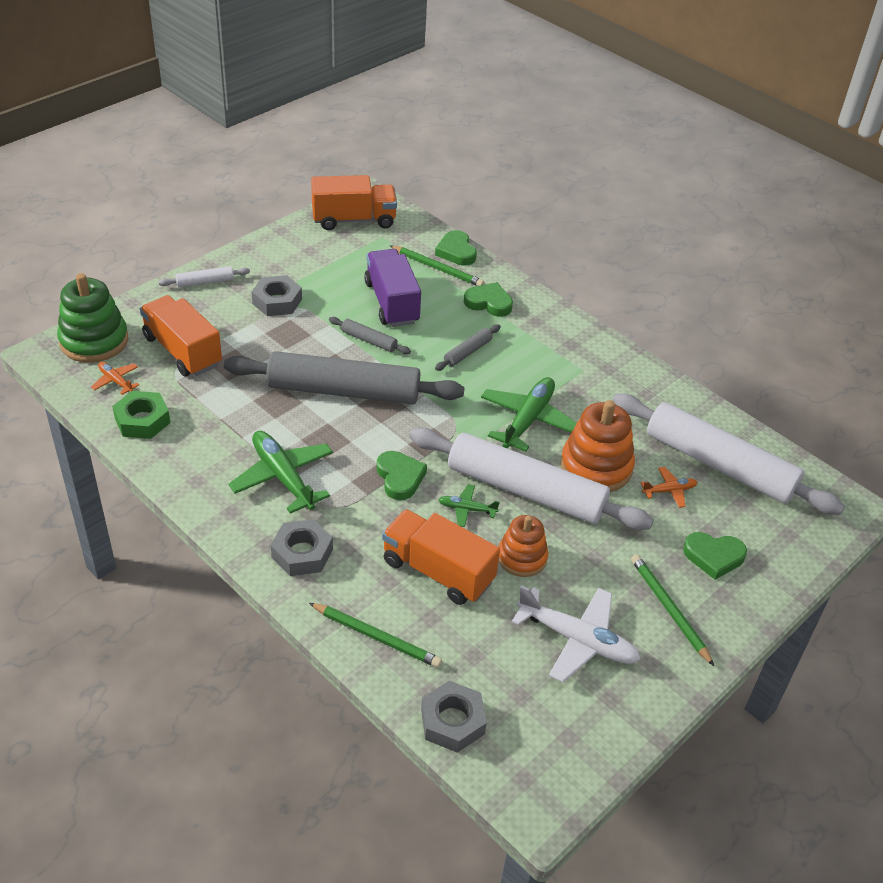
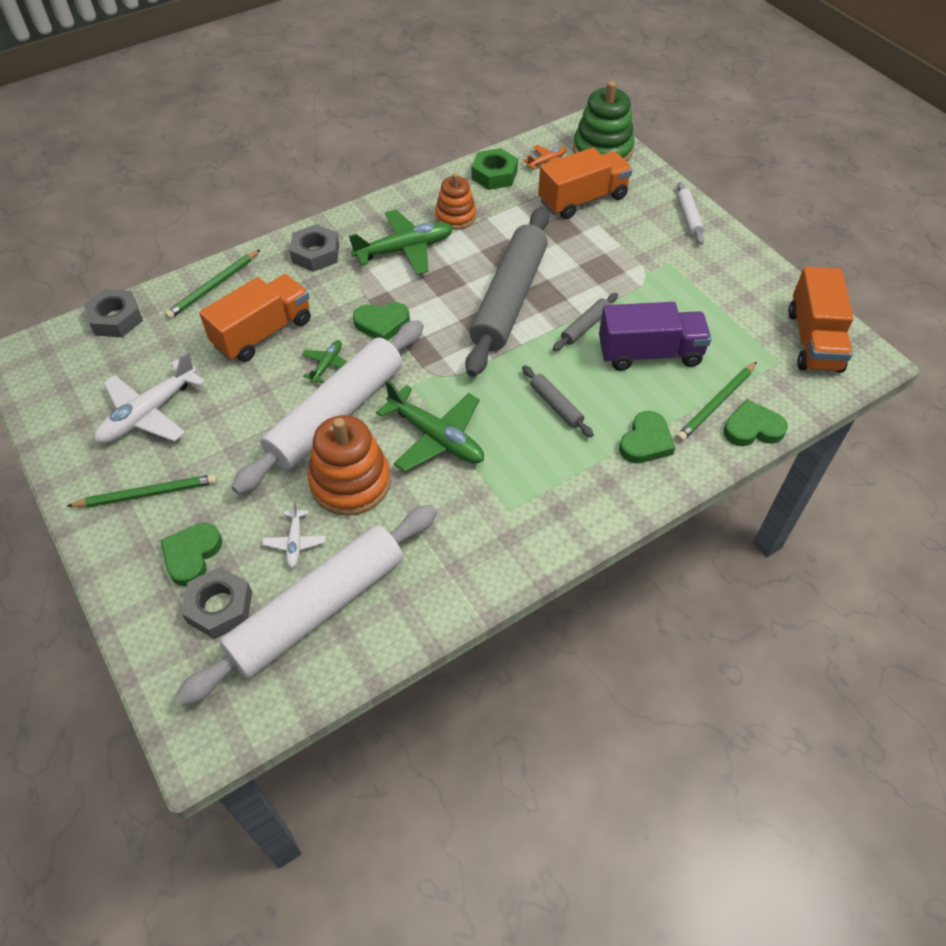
camera: 105 degrees right, 10 degrees up
grey nut [252,275,302,316] -> grey nut moved to [181,567,252,639]
orange stacking toy [499,515,548,577] -> orange stacking toy moved to [435,173,476,230]
orange plane [641,467,698,508] -> white plane [262,501,326,568]

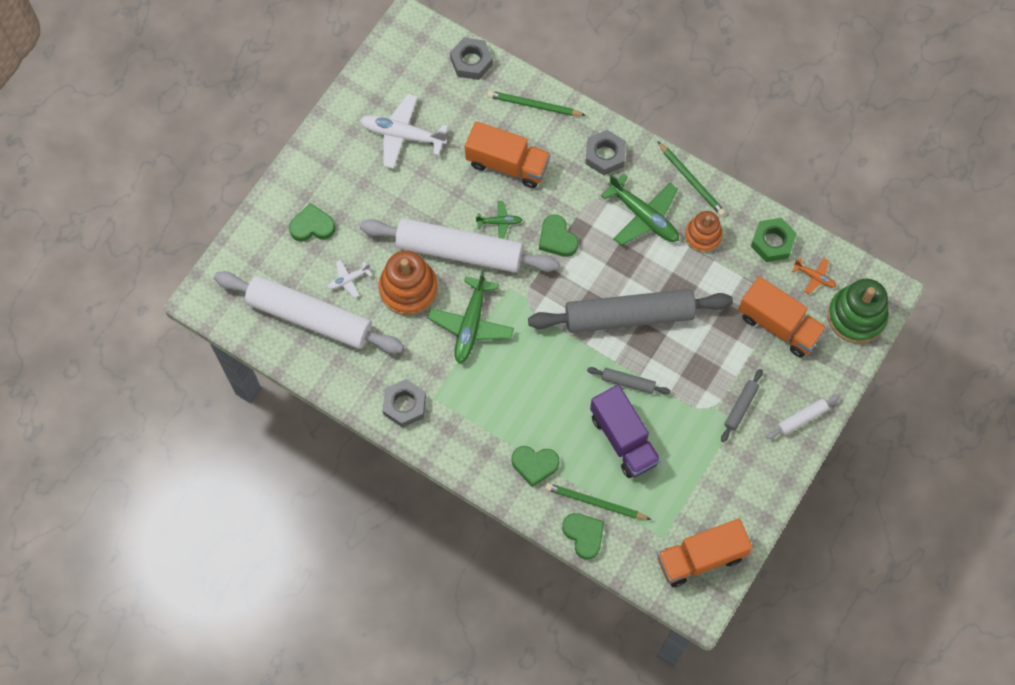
camera: 65 degrees right, 15 degrees up
green pencil [66,474,217,508] -> green pencil moved to [657,141,726,216]
grey nut [181,567,252,639] -> grey nut moved to [382,379,426,428]
grey rolling pin [522,365,594,437] -> grey rolling pin moved to [721,369,763,442]

